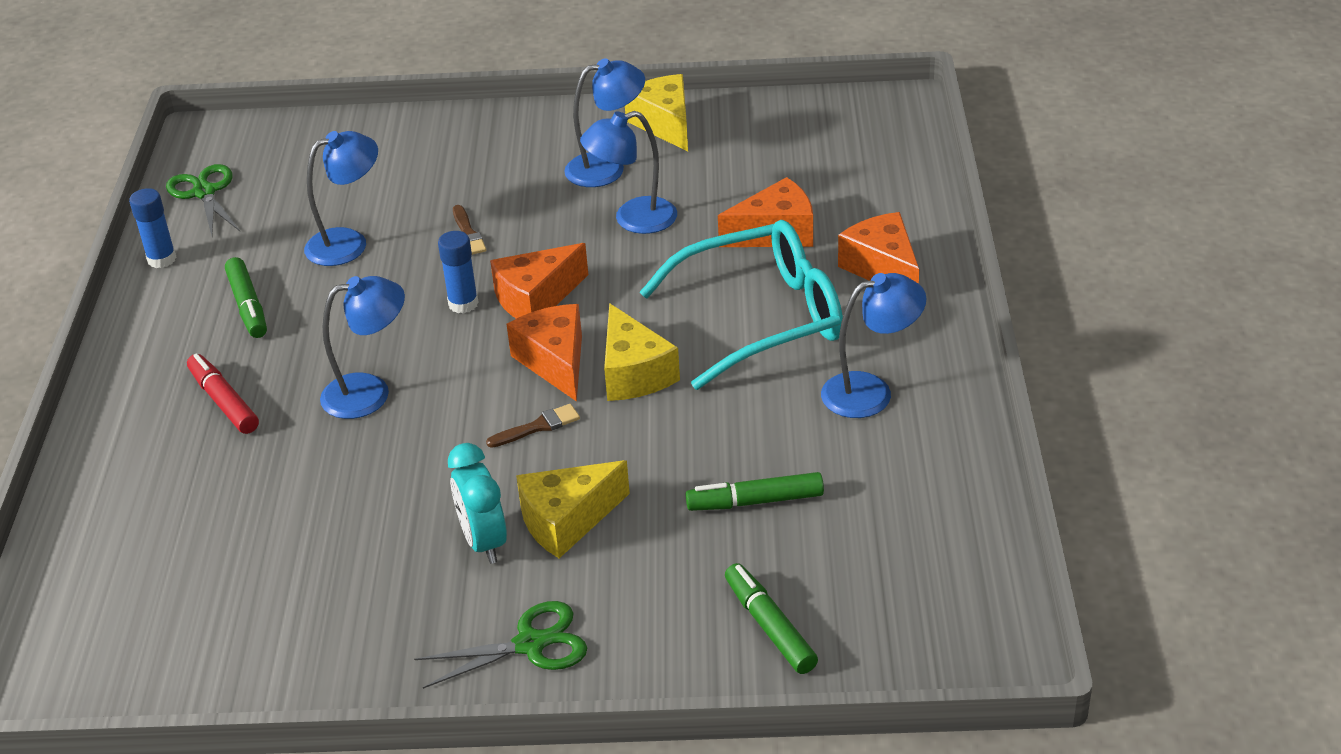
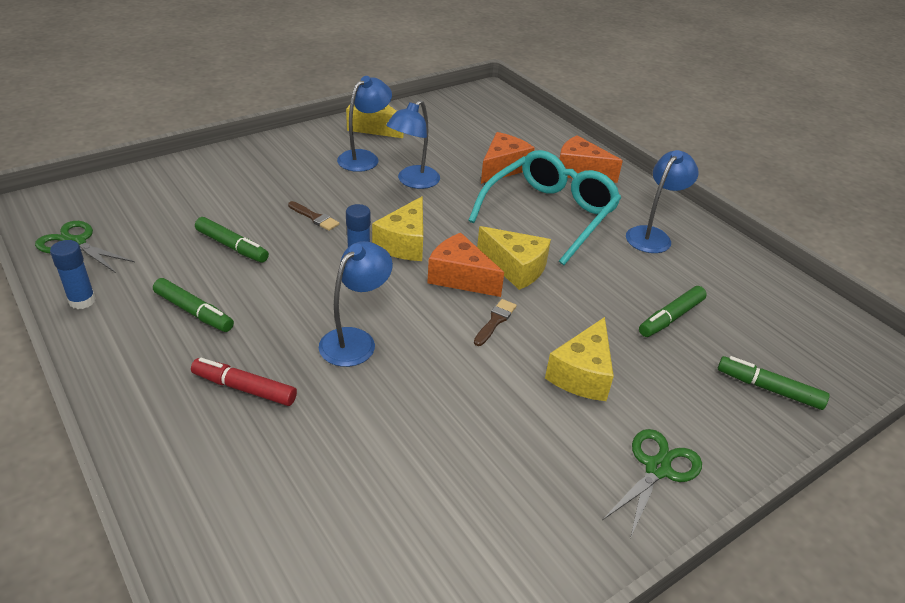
camera: 40 degrees left, 0 degrees up
blue lamp [304,131,378,266] -> green marker [195,217,269,263]
turquoise clock [448,443,507,564] -> none
orange cheese [490,243,588,319] -> yellow cheese [372,196,423,261]

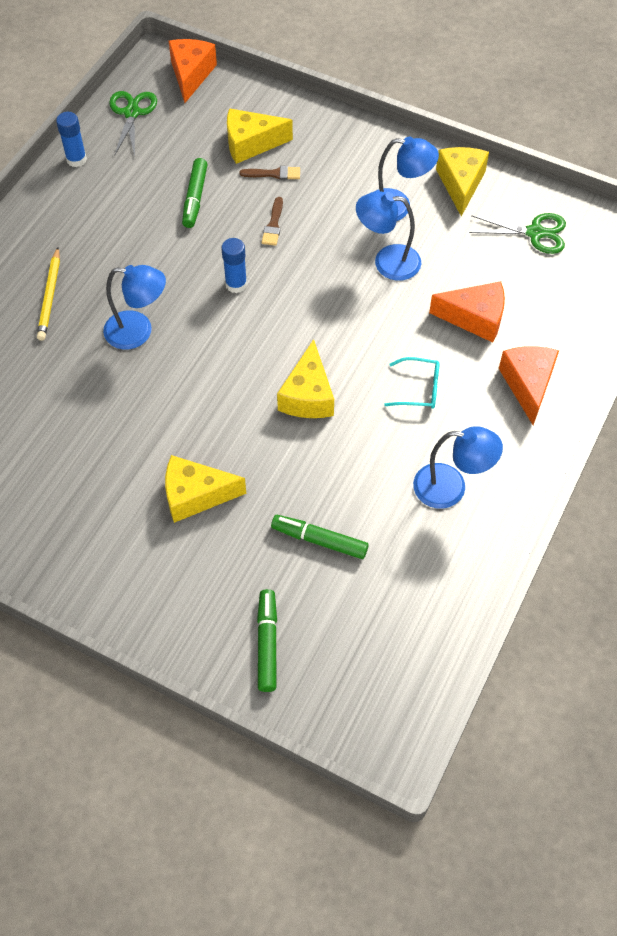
camera: 65 degrees right, 20 degrees up
green marker [153,278,234,332] -> none
red marker [191,358,297,406] -> yellow pencil [37,247,60,341]
yellow cheese [372,196,423,261] -> yellow cheese moved to [227,108,293,164]
orange cheese [427,233,504,297] -> orange cheese moved to [169,39,217,103]
turquoise glasses [468,150,621,265] -> turquoise glasses [384,357,439,409], size x0.42
brown brush [474,299,517,346] -> brown brush moved to [240,166,300,180]
green scissors [602,429,702,538] -> green scissors moved to [469,213,566,254]

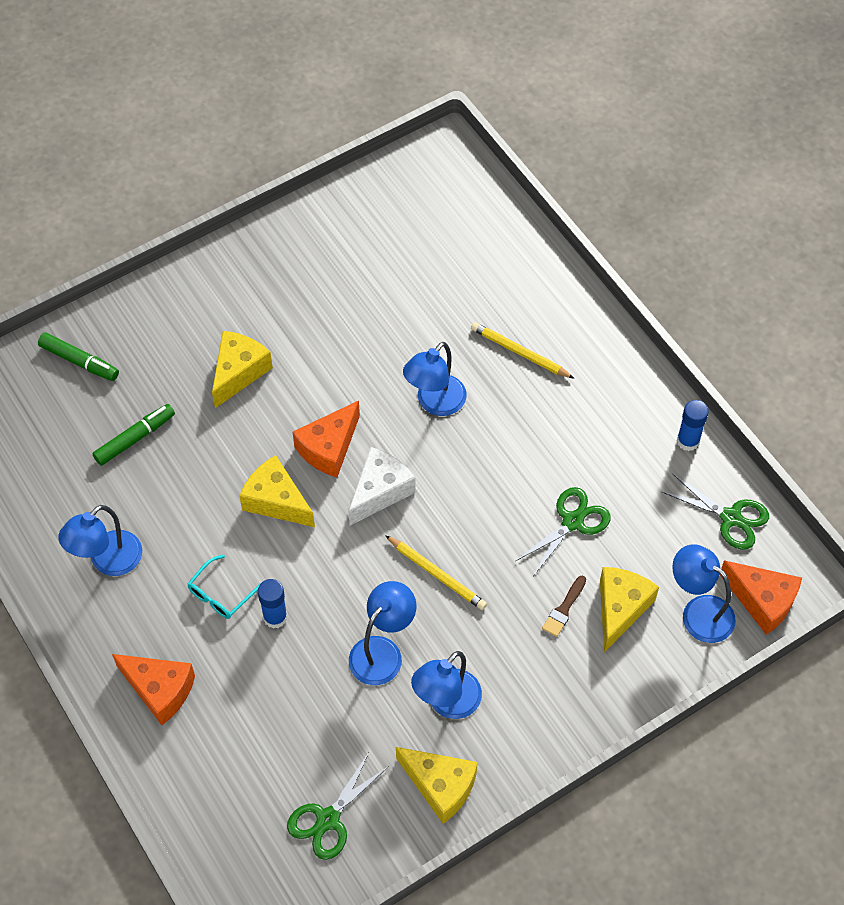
camera: 120 degrees right, 0 degrees up
green marker [182,158,208,228] -> green scissors [516,487,611,575]
blue glue stick [221,238,247,293] -> blue glue stick moved to [258,579,287,629]
brown brush [262,197,283,246] -> none
orange cheese [429,281,505,342] -> orange cheese moved to [293,400,360,478]
none -> white cheese [348,447,416,526]
none -> yellow pencil [385,535,487,610]
none -> blue lamp [672,544,736,643]

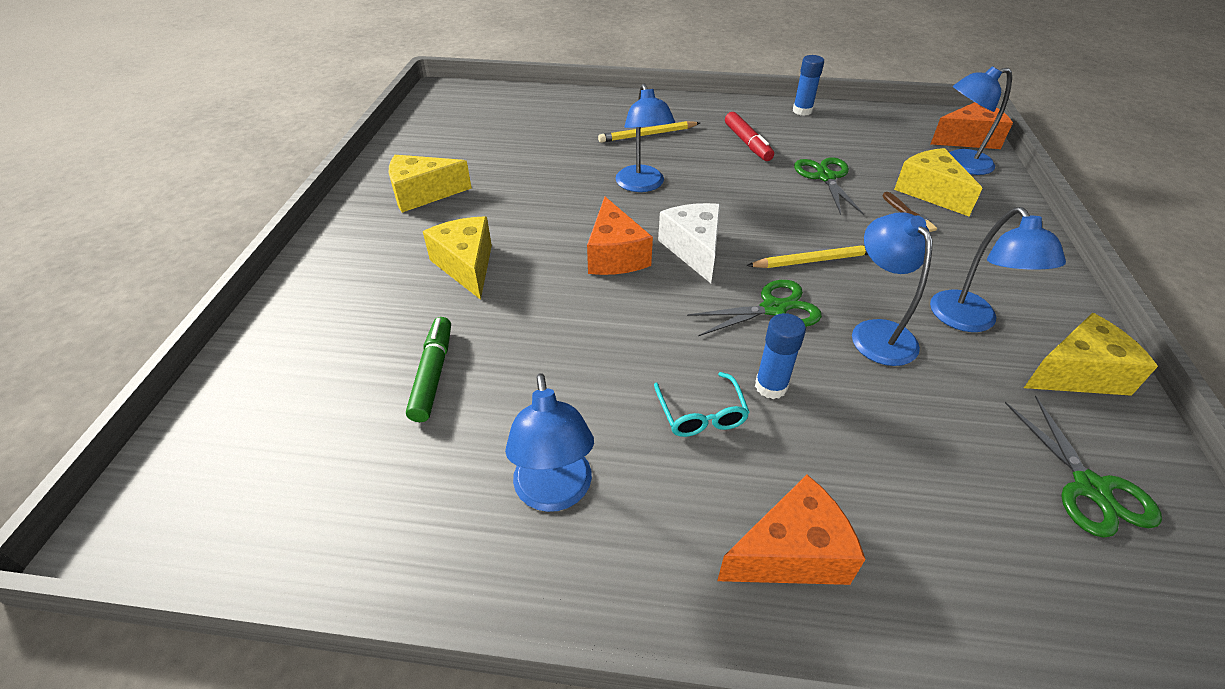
camera: 50 degrees left, 15 degrees down
green marker [38,333,119,381] -> none
yellow cheese [239,455,315,527] -> yellow cheese moved to [389,155,472,213]
green scissors [661,473,769,550] -> green scissors moved to [687,280,822,336]
none -> red marker [725,112,774,161]

